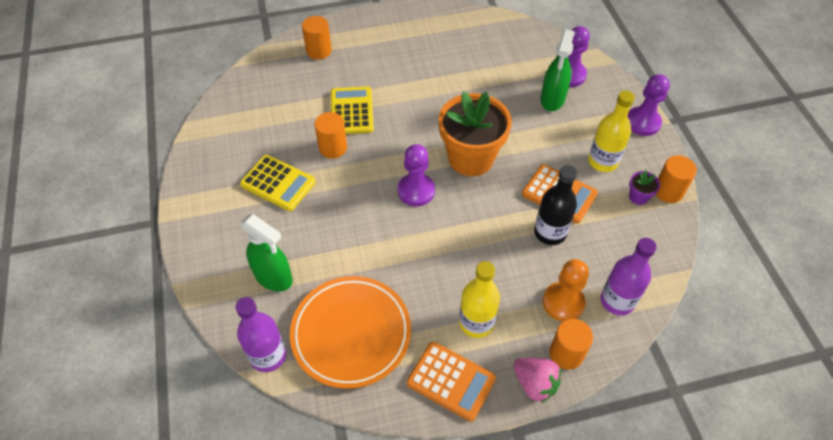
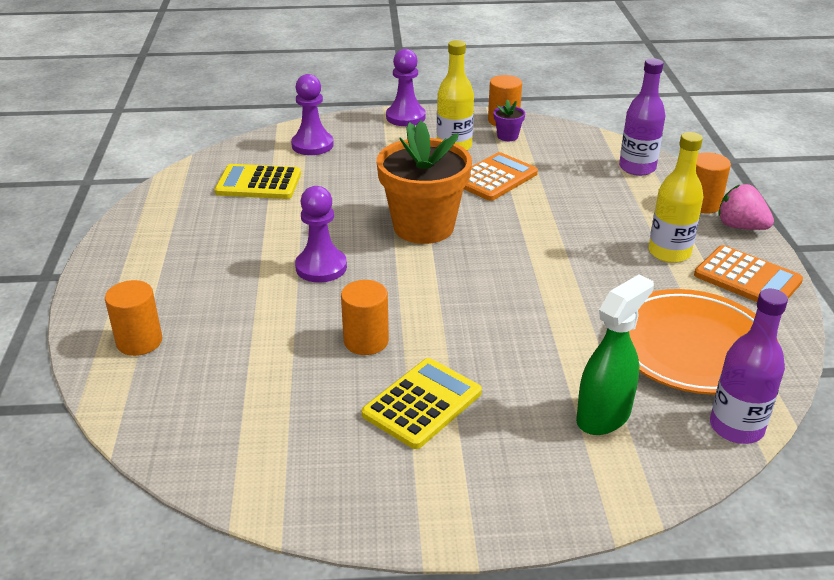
camera: 80 degrees left, 20 degrees down
yellow calculator [331,86,374,134] -> yellow calculator moved to [215,164,301,199]
purple pawn [398,144,435,206] -> purple pawn moved to [295,186,347,283]
orange calculator [407,342,496,422] -> orange calculator turned 90 degrees clockwise [694,245,803,302]
pink strawberry [514,358,562,403] -> pink strawberry turned 105 degrees counterclockwise [718,184,774,230]
black bottle [534,165,577,245] -> none
green spray bottle [541,29,575,111] -> none
orange pawn [543,259,589,322] -> none

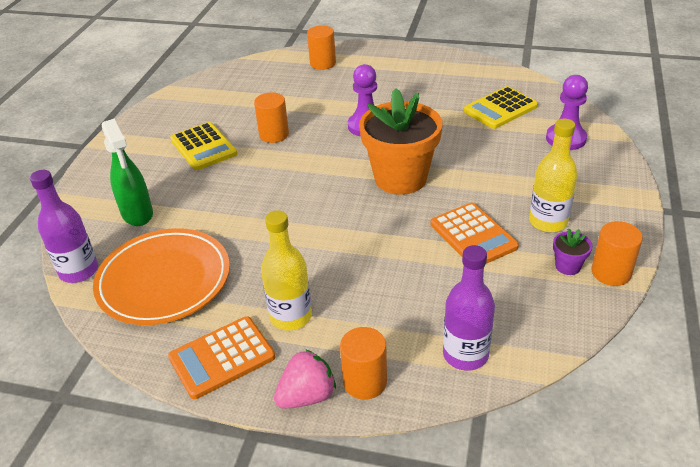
camera: 110 degrees right, 5 degrees up
yellow calculator [215,164,301,199] -> yellow calculator turned 150 degrees counterclockwise [463,86,538,129]
purple pawn [386,49,426,126] -> none

